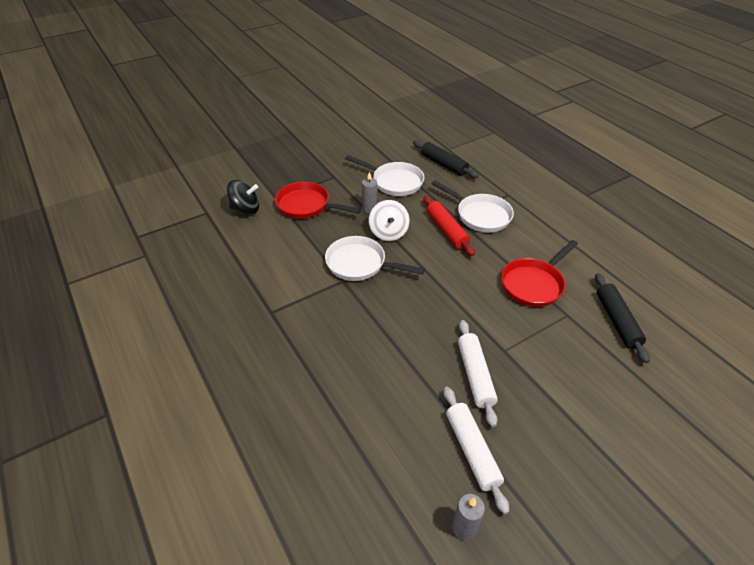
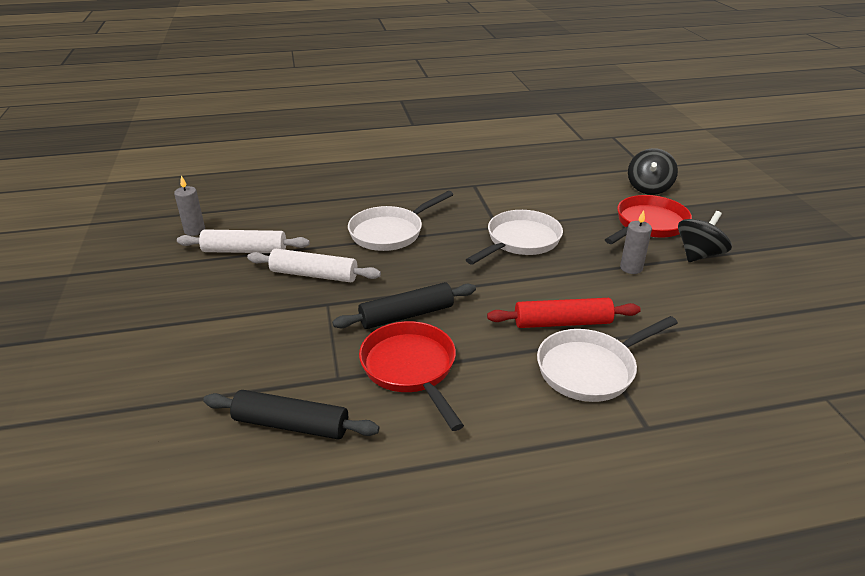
camera: 110 degrees right, 10 degrees down
white pan [345,155,424,196] -> white pan moved to [348,191,453,251]
white spinning top [369,200,409,241] -> none
black rolling pin [413,140,479,178] -> black rolling pin moved to [332,282,476,329]
none -> black spinning top [678,211,732,262]

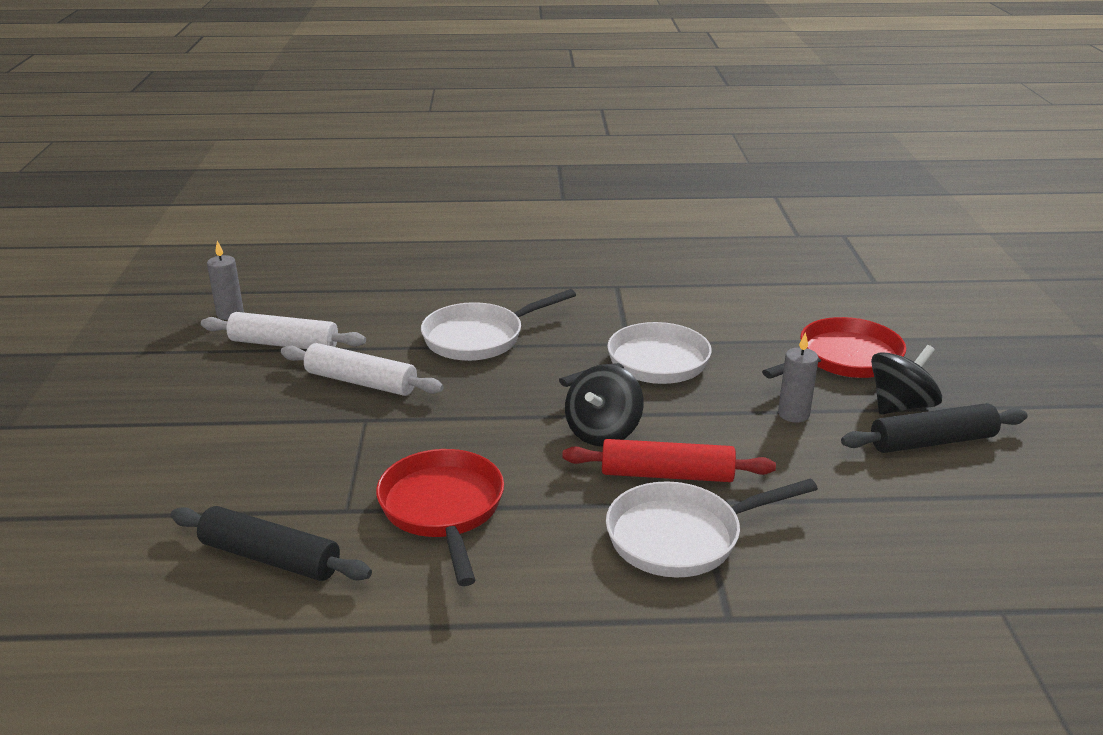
camera: 10 degrees right, 5 degrees down
black rolling pin [332,282,476,329] -> black rolling pin moved to [841,403,1027,453]
black spinning top [628,148,678,195] -> black spinning top moved to [565,364,644,446]

